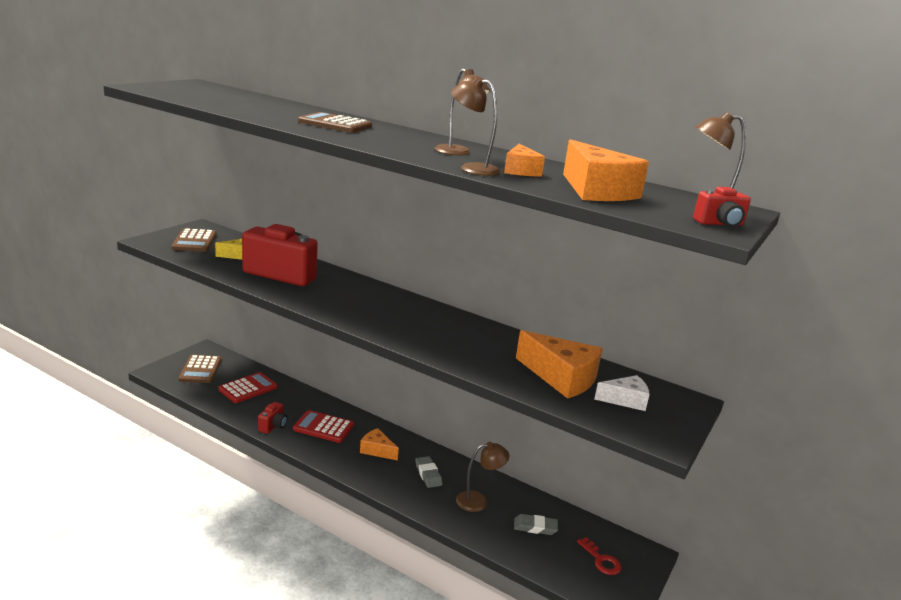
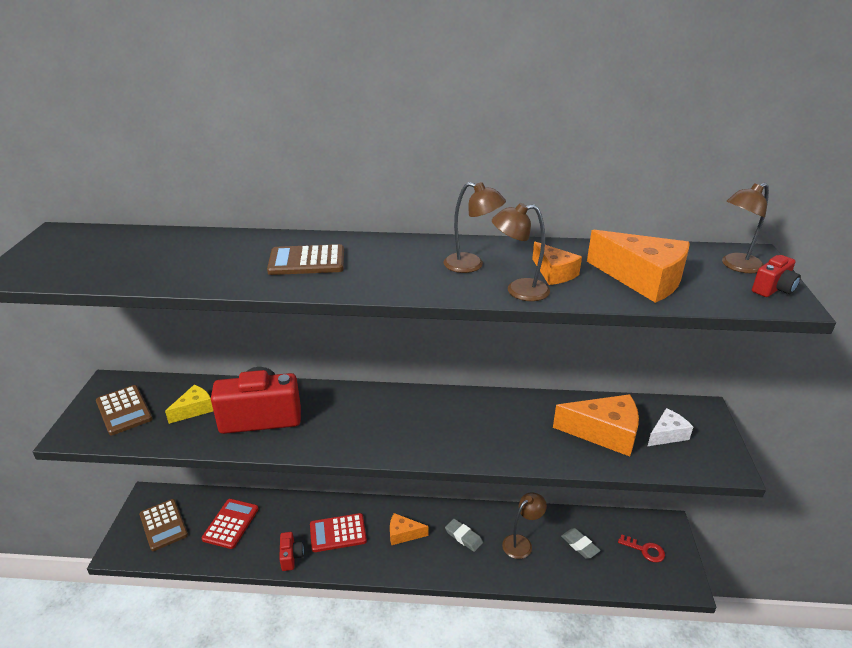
camera: 25 degrees left, 10 degrees up
grey eraser [514,514,558,535] -> grey eraser turned 75 degrees clockwise [561,528,601,559]

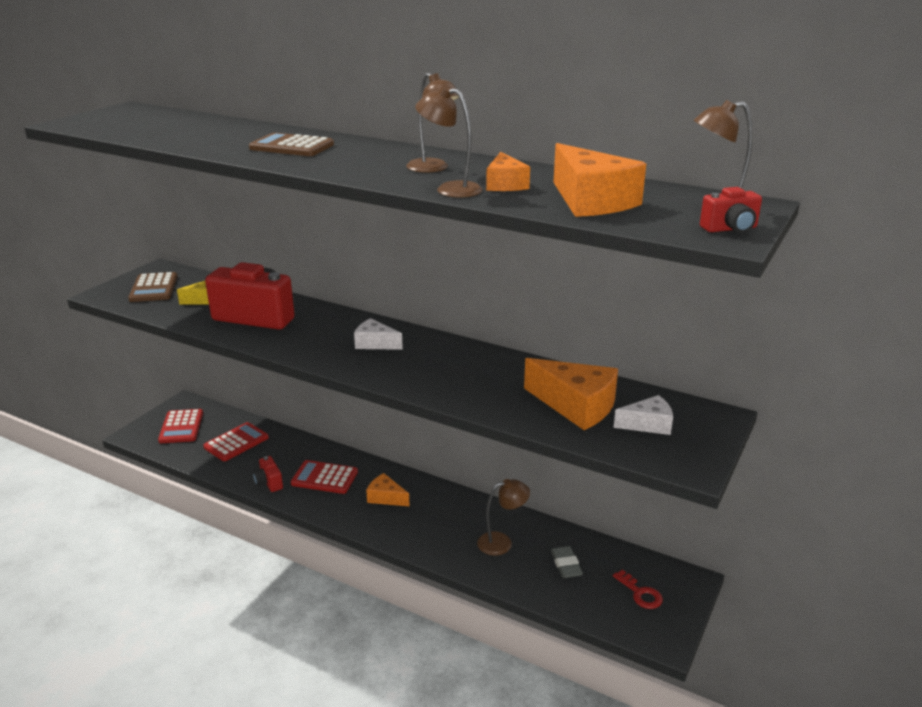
camera: 25 degrees right, 5 degrees down
brown calculator [139,499,188,551] -> red calculator [158,409,203,443]
red camera [279,532,304,571] -> red camera turned 135 degrees clockwise [253,456,283,492]
grey eraser [445,519,483,552] -> none
none -> white cheese [354,318,403,350]

